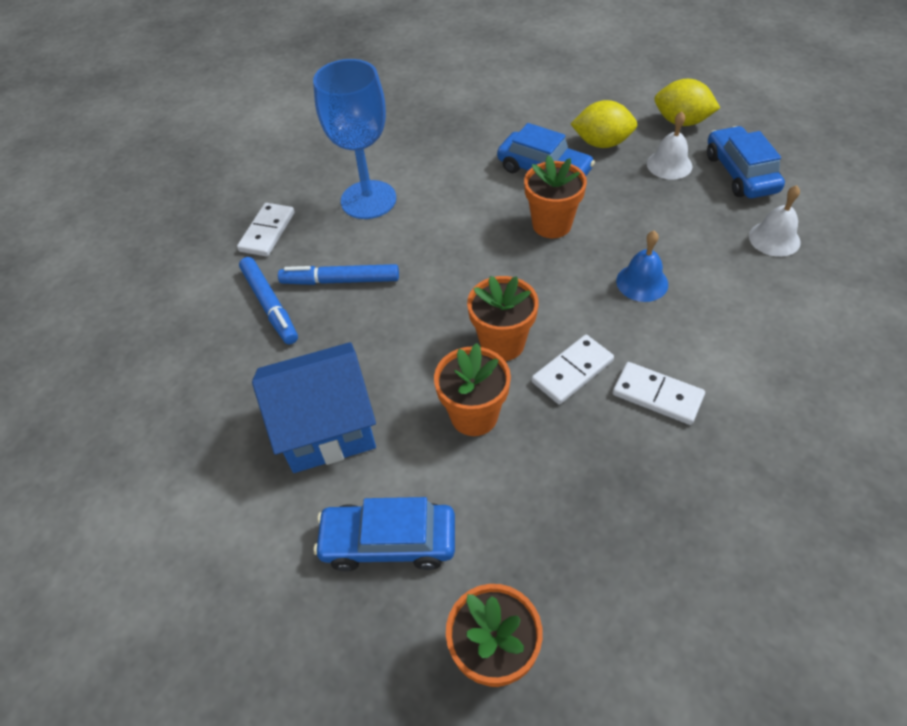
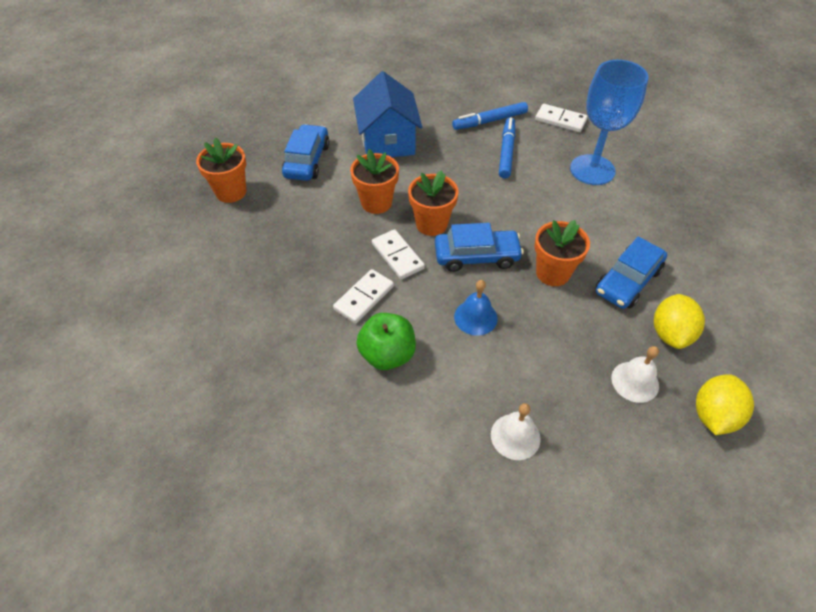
camera: 95 degrees right, 0 degrees up
blue car [707,126,785,198] -> blue car moved to [435,223,524,272]
none -> green apple [356,313,416,370]

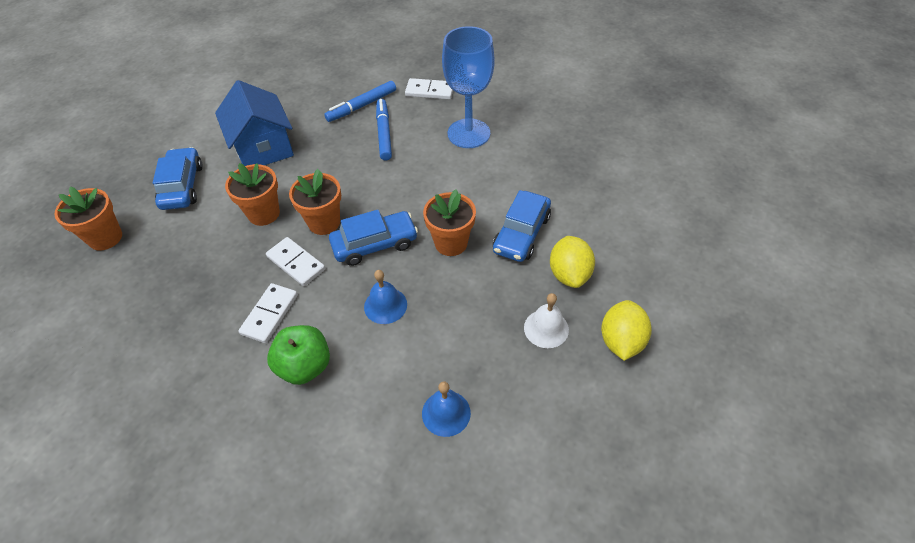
camera: 15 degrees left, 0 degrees up
white bell [491,403,541,460] -> blue bell [422,381,471,437]

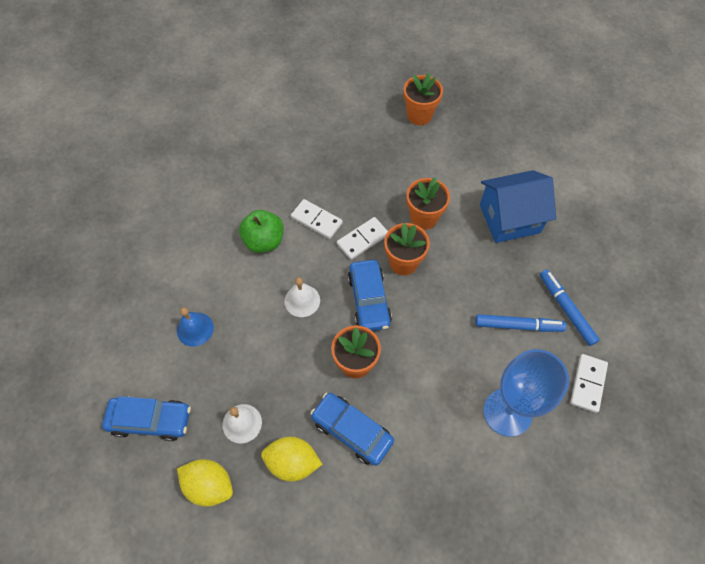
camera: 100 degrees right, 10 degrees up
blue car [153,147,202,210] -> blue car moved to [102,396,191,441]
blue bell [364,270,407,324] -> white bell [284,277,320,317]

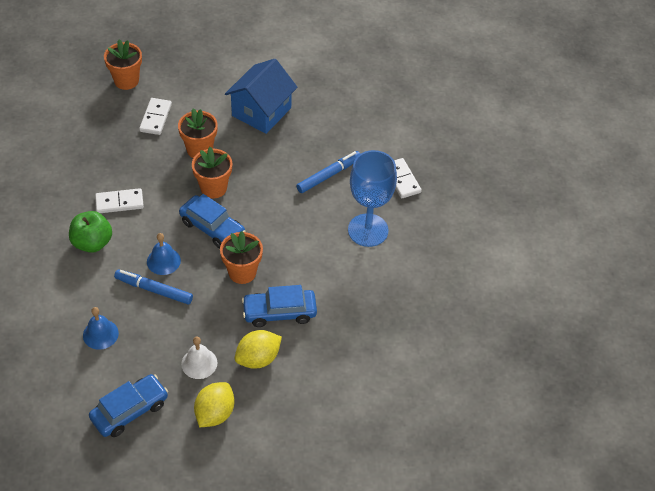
camera: 45 degrees left, 10 degrees down
yellow lemon [177,459,233,507] -> yellow lemon turned 45 degrees counterclockwise [194,382,235,427]
white bell [284,277,320,317] -> blue bell [147,233,181,275]
white domino [337,217,388,260] -> white domino moved to [139,98,172,135]
blue marker [540,269,600,346] -> blue marker moved to [114,269,193,304]

